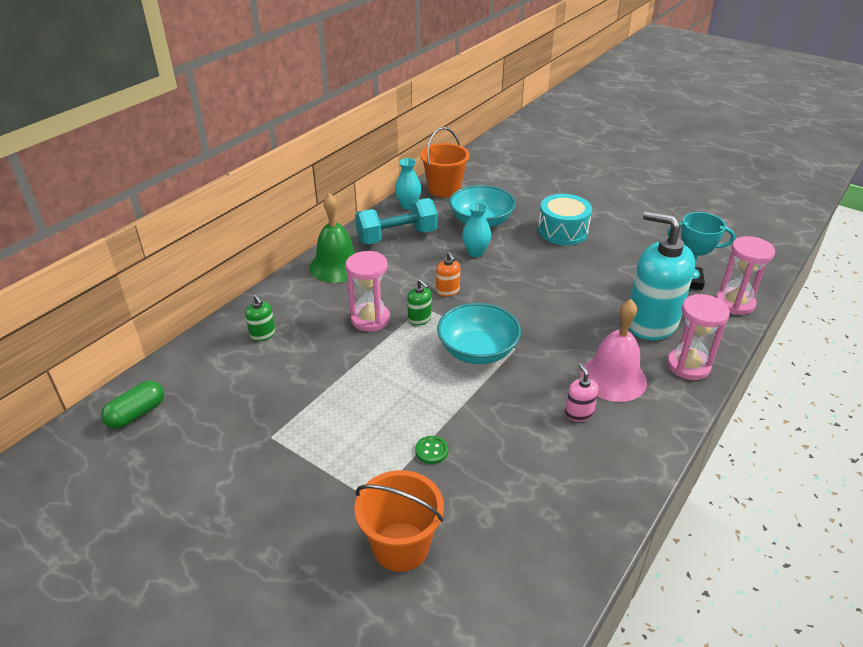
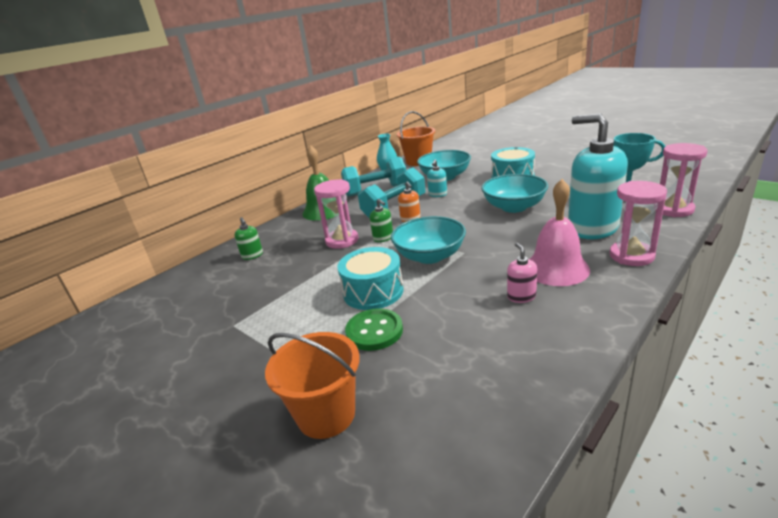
camera: 10 degrees right, 10 degrees down
green capsule [101,380,164,429] -> none
green button [415,436,448,464] -> green button [345,308,403,351], size x1.80
turquoise vase [462,202,491,257] -> turquoise soap dispenser [427,160,447,197]
none -> turquoise drum [337,247,404,310]
none -> turquoise dumbbell [358,168,426,218]
none -> turquoise bowl [481,174,548,213]

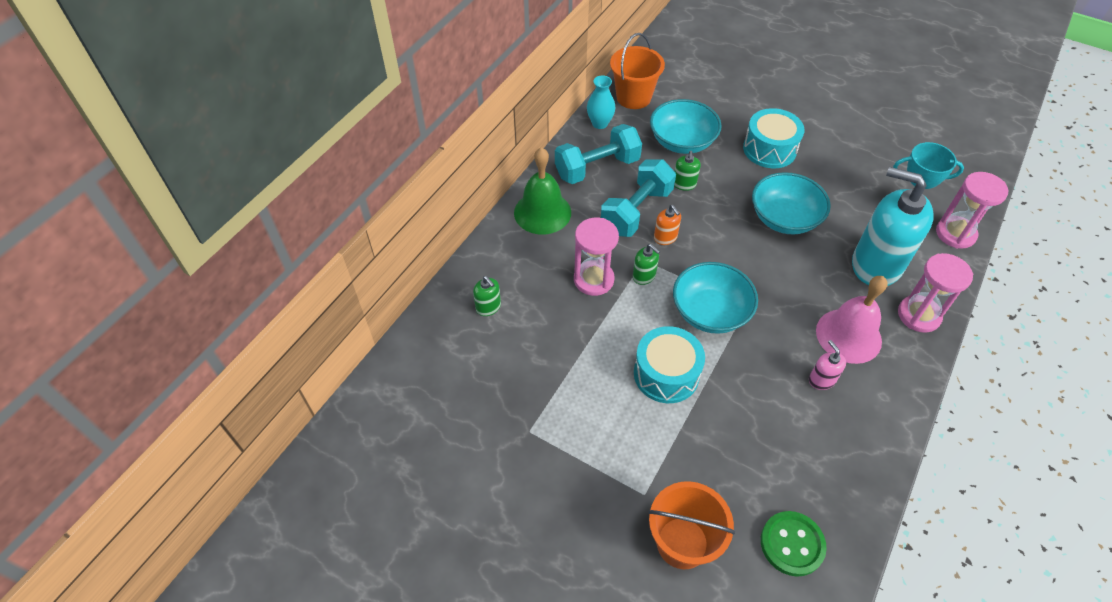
camera: 15 degrees left, 25 degrees up
green button [345,308,403,351] -> green button moved to [761,511,827,577]
turquoise soap dispenser [427,160,447,197] -> green soap dispenser [674,151,701,191]

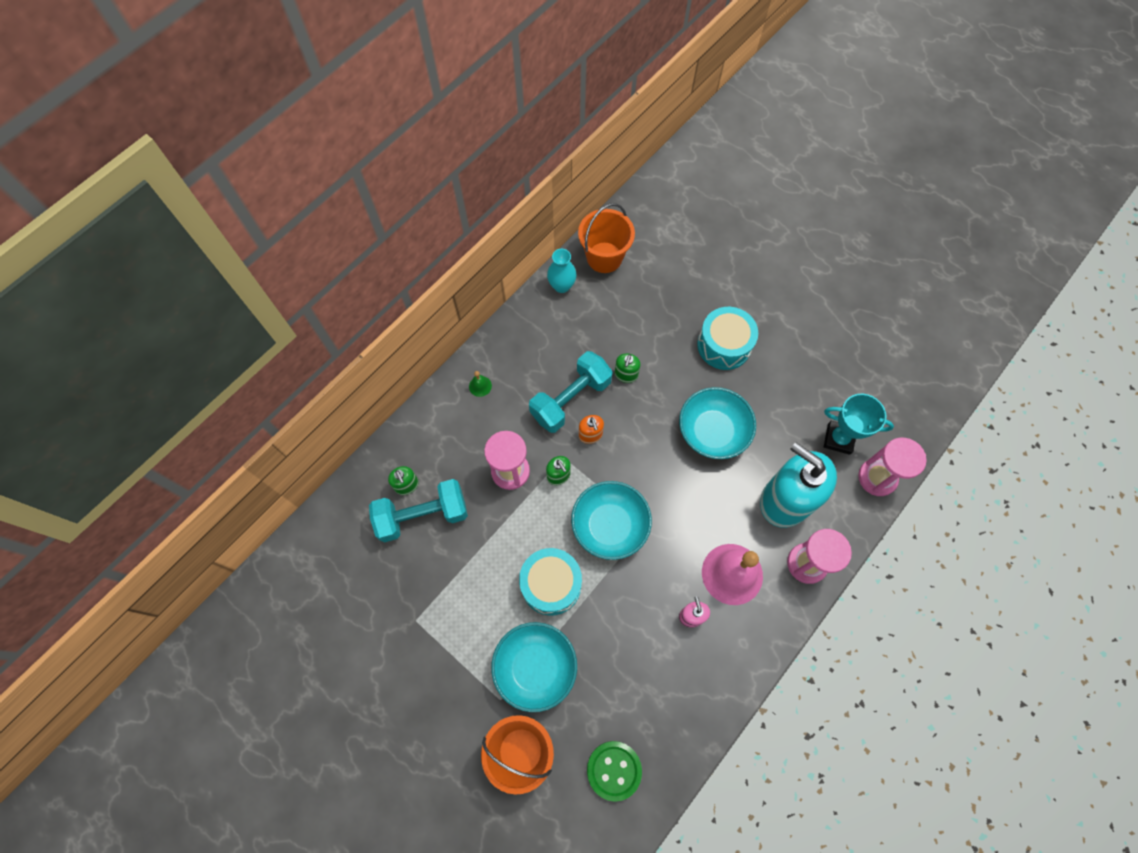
camera: 10 degrees right, 15 degrees up
green bell [514,147,571,235] -> green bell [469,371,492,397], size x0.41
turquoise dumbbell [555,124,642,184] -> turquoise dumbbell moved to [369,479,468,542]
turquoise bowl [650,99,722,154] -> turquoise bowl moved to [491,622,577,712]

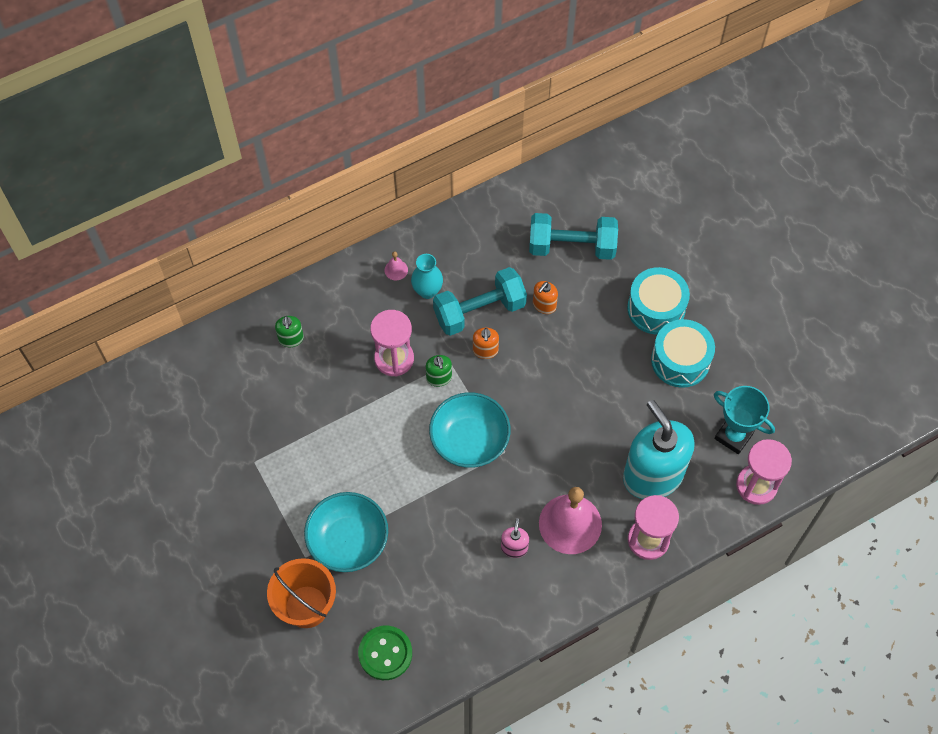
camera: 20 degrees right, 5 degrees down
turquoise dumbbell [369,479,468,542] -> turquoise dumbbell moved to [529,213,618,260]
green bell [469,371,492,397] -> pink bell [384,251,408,281]
turquoise drum [519,548,582,616] -> turquoise drum moved to [651,319,715,388]
turquoise vase [547,249,577,293] -> turquoise vase moved to [411,254,443,299]
orange bucket [578,203,635,273] -> none
green soap dispenser [615,353,641,383] -> orange soap dispenser [533,281,558,314]
turquoise bowl [679,387,756,459] -> none

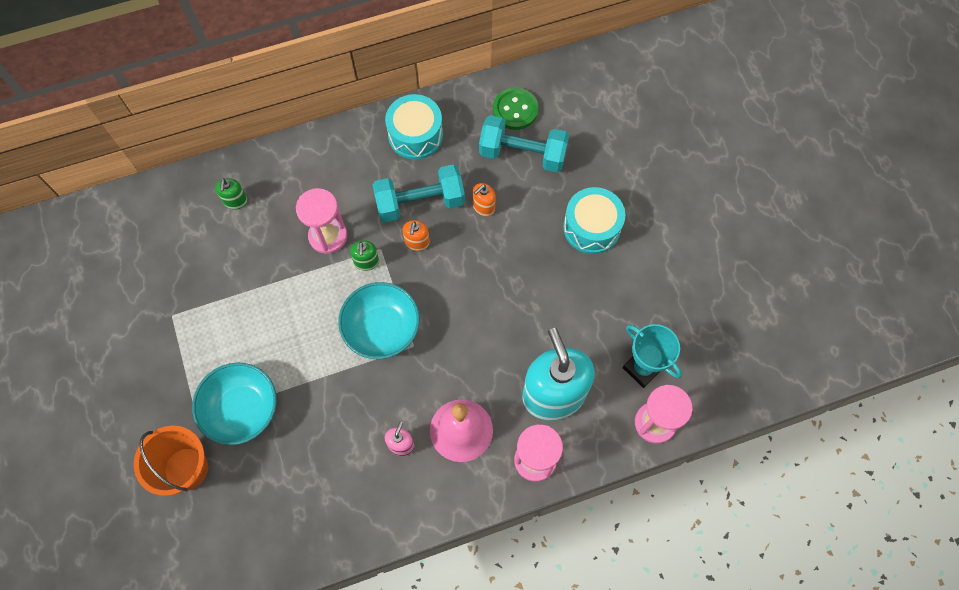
camera: 10 degrees right, 5 degrees up
green button [358,626,412,680] -> green button moved to [493,88,538,130]
pink bell [384,251,408,281] -> none
turquoise vase [411,254,443,299] -> none
turquoise drum [651,319,715,388] -> turquoise drum moved to [385,94,443,160]

